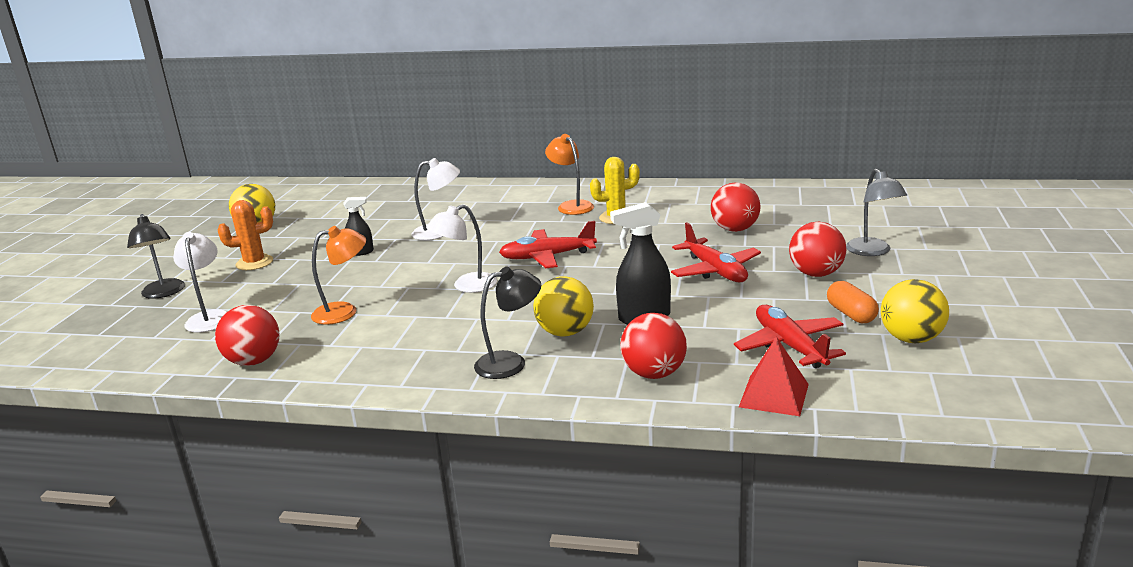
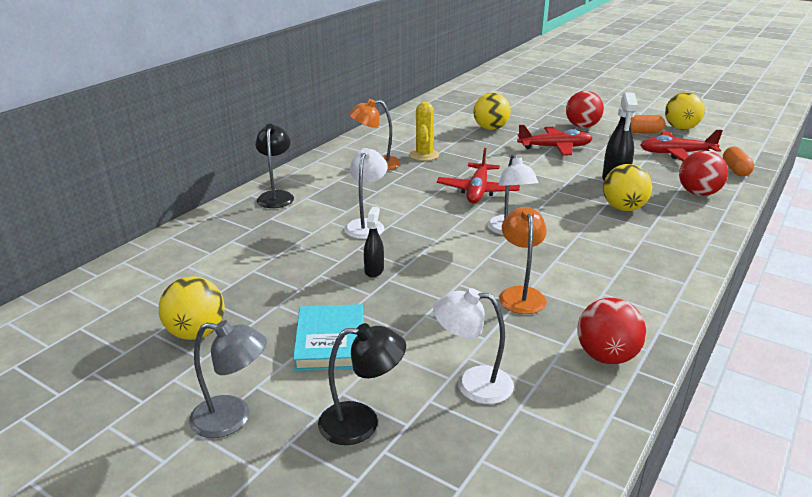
camera: 70 degrees left, 5 degrees up
orange cactus [218,200,273,270] -> turquoise book [293,304,363,371]
black lamp [474,267,541,379] -> black lamp moved to [255,124,294,208]
red ball [711,183,760,232] -> yellow ball [473,93,511,130]
red pyramid [739,337,809,416] -> orange capsule [723,146,754,176]
grey lamp [846,169,907,256] -> grey lamp moved to [189,320,267,438]

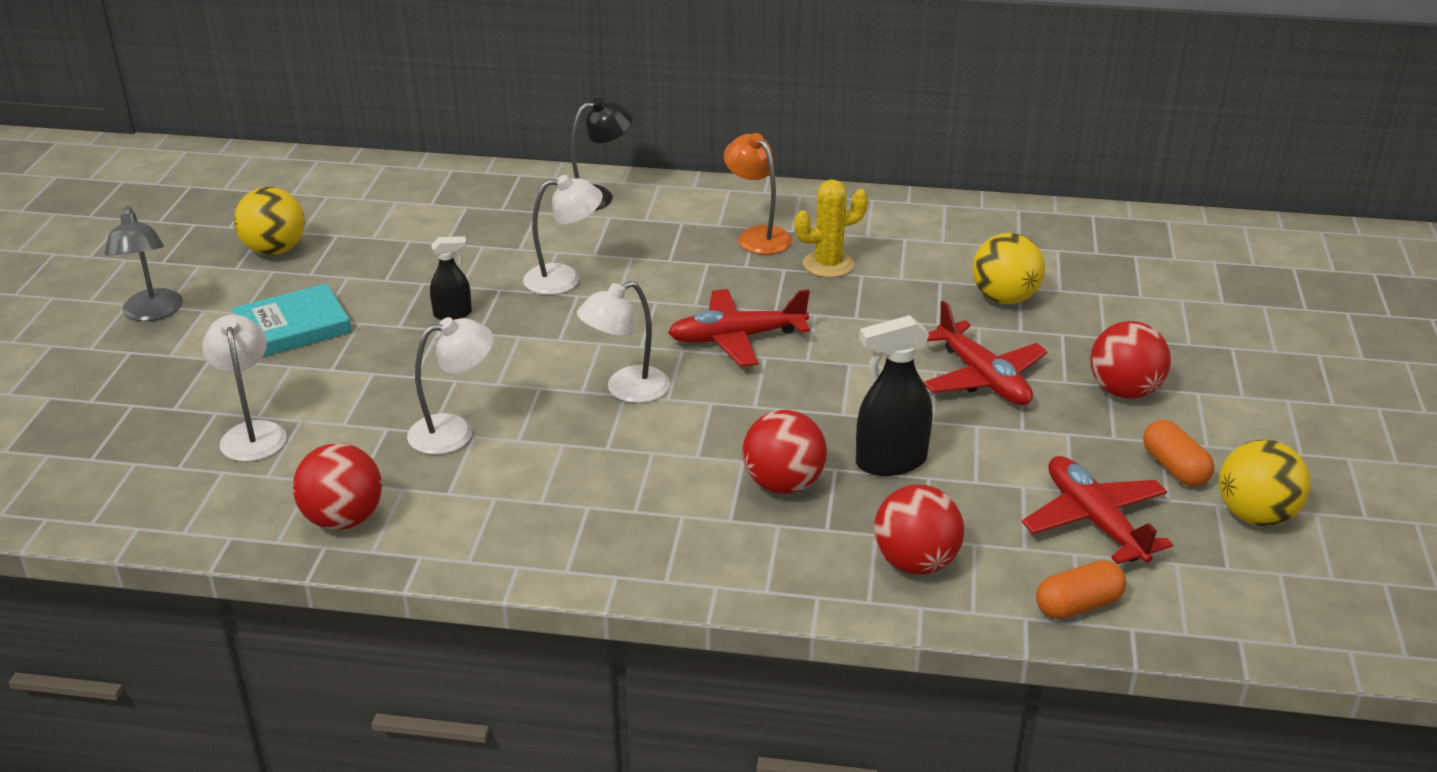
camera: 65 degrees right, 5 degrees up
black lamp [318,323,406,445] -> none
orange lamp [499,207,547,314] -> white lamp [407,317,494,455]
yellow ball [603,164,653,211] -> red ball [742,410,827,494]

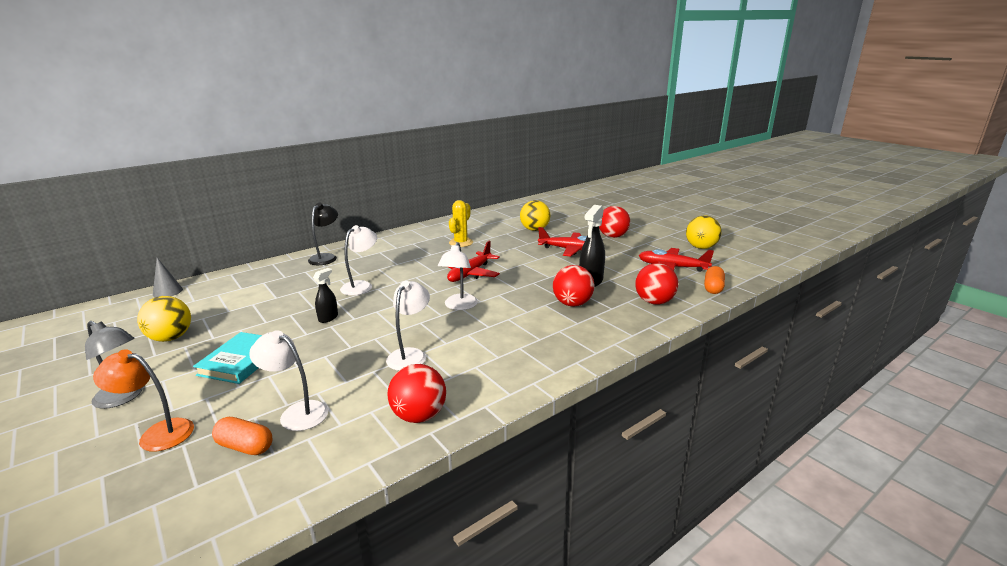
camera: 45 degrees left, 10 degrees down
orange lamp [724,133,792,255] -> orange lamp moved to [93,349,194,452]
orange capsule [1143,420,1214,487] -> orange capsule moved to [212,417,273,455]
none -> grey cone [153,258,183,297]

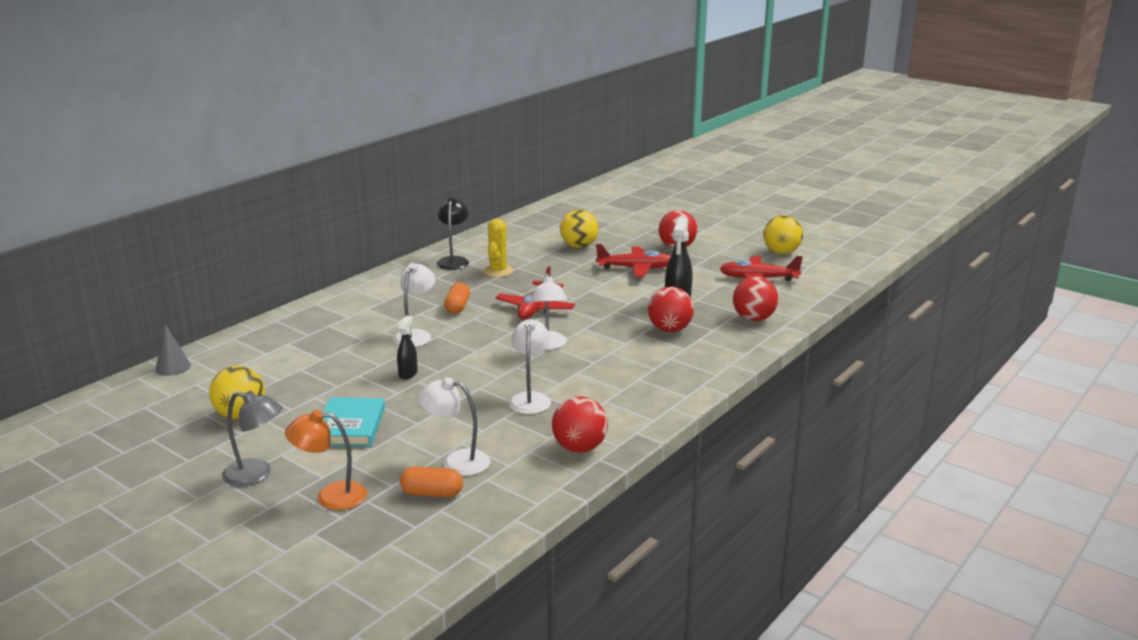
camera: 15 degrees left, 0 degrees up
black lamp [308,203,338,265] -> black lamp moved to [437,197,469,270]
orange capsule [704,266,725,294] -> orange capsule moved to [444,282,470,314]

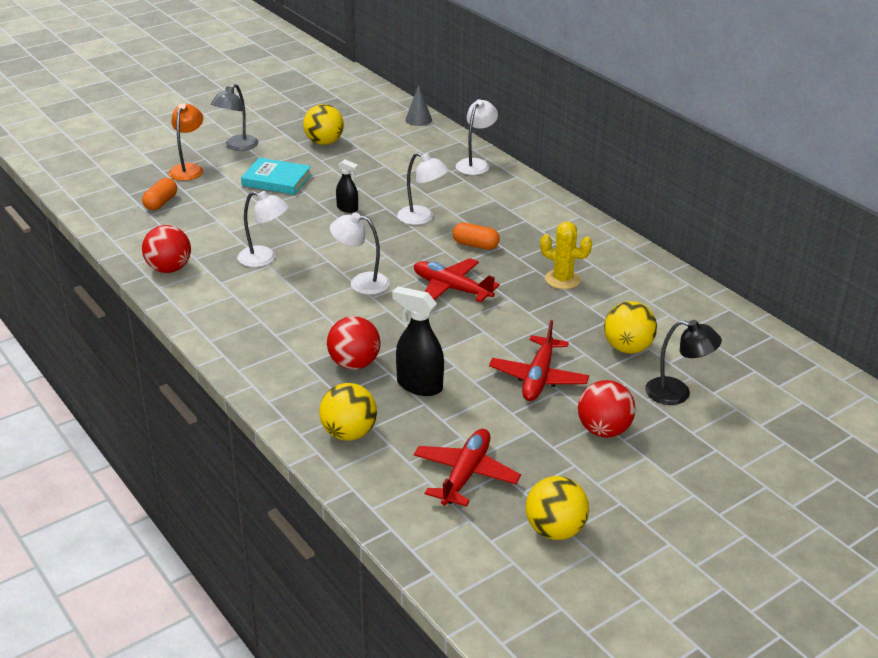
camera: 105 degrees right, 10 degrees up
white lamp [418,377,490,476] -> white lamp moved to [456,99,498,175]
black lamp [437,197,469,270] -> black lamp moved to [645,320,722,405]
red ball [733,276,778,321] -> yellow ball [319,383,377,441]

